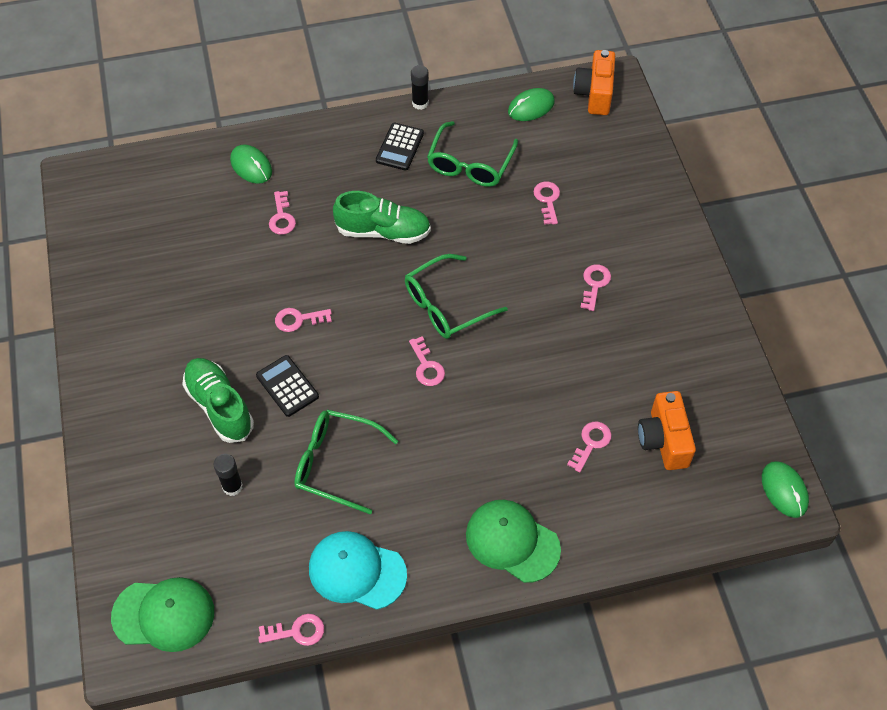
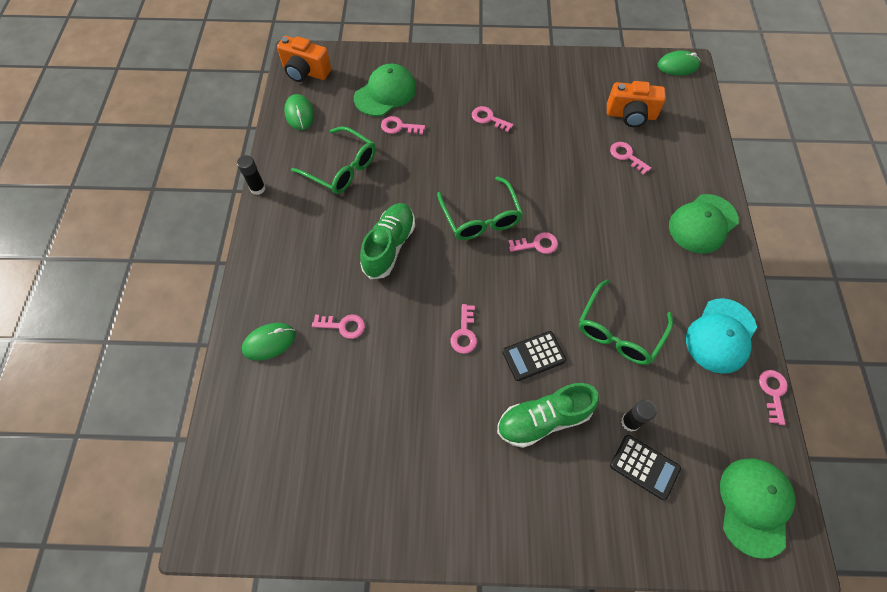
camera: 75 degrees left, 5 degrees up
black calculator [376,123,424,171] -> black calculator moved to [610,435,681,500]
none -> green cap [354,64,416,116]

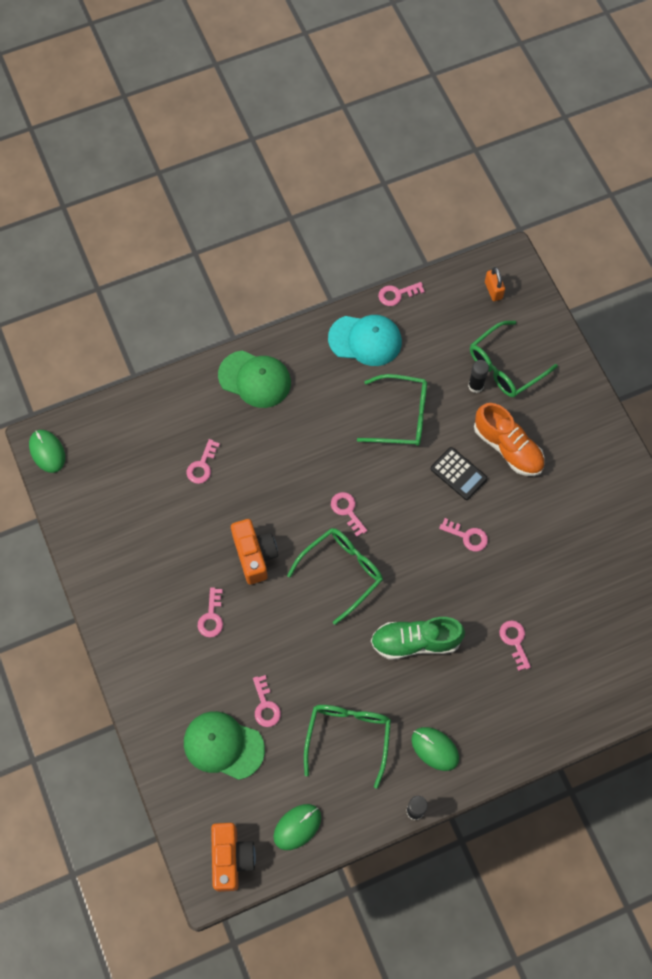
camera: 115 degrees left, 5 degrees up
green mouse [242,323,296,361] -> green mouse moved to [411,727,459,771]
pink key [450,304,477,354] -> pink key turned 45 degrees clockwise [439,518,488,551]
green shoe [497,383,599,448] -> orange shoe [474,403,545,476]
orange camera [607,81,666,127] -> orange camera moved to [231,519,278,585]
black calculator [610,435,681,500] -> green glasses [470,321,558,397]
green cap [720,458,795,559] -> orange padlock [485,267,505,301]

